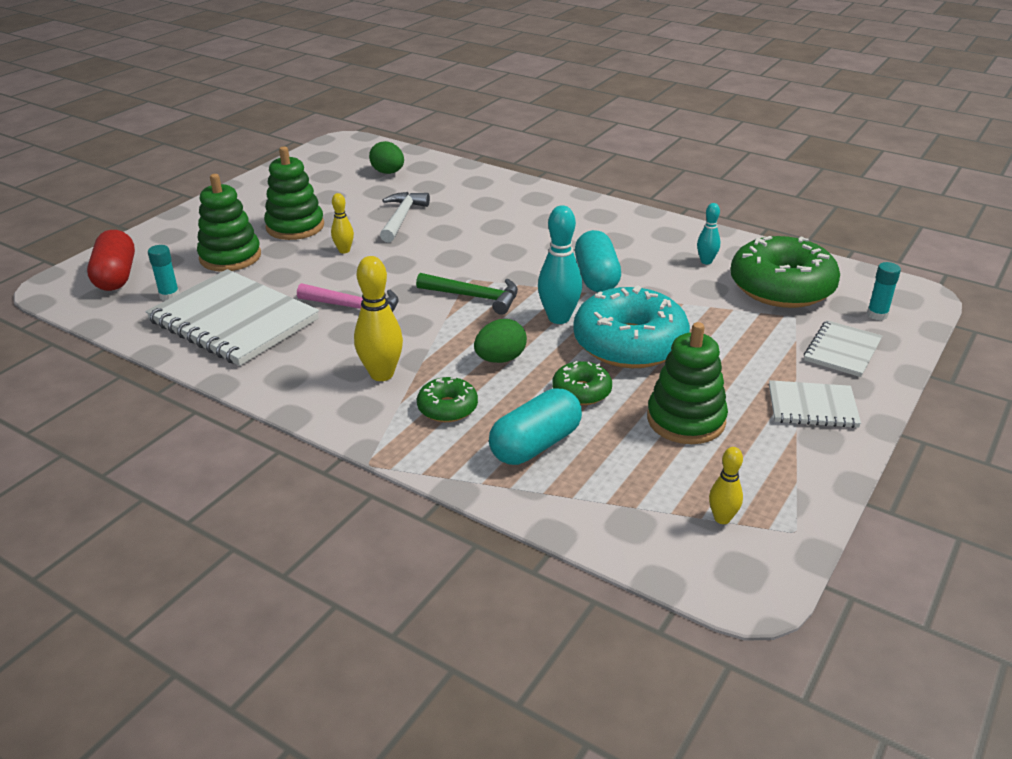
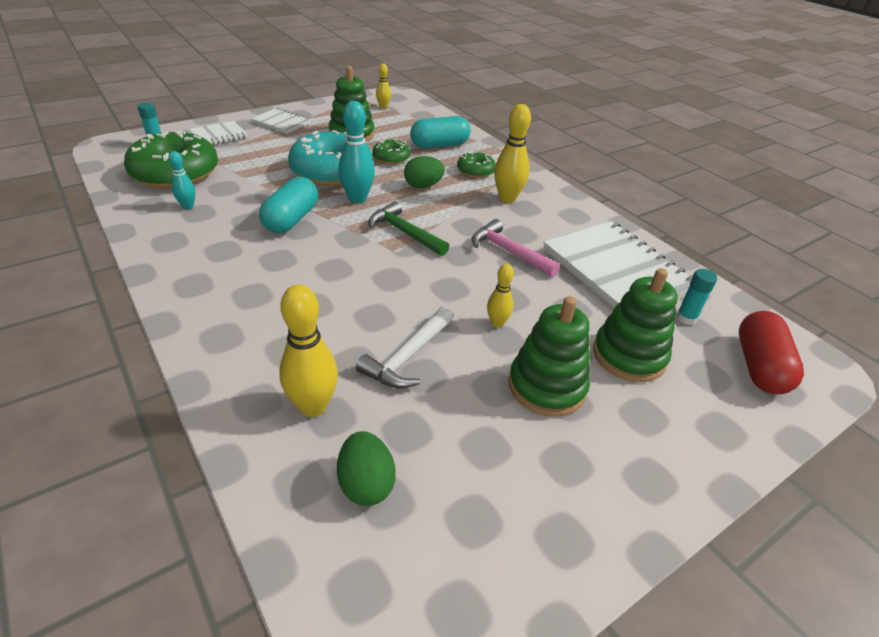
camera: 160 degrees left, 5 degrees up
none -> yellow bowling pin [279,284,338,417]

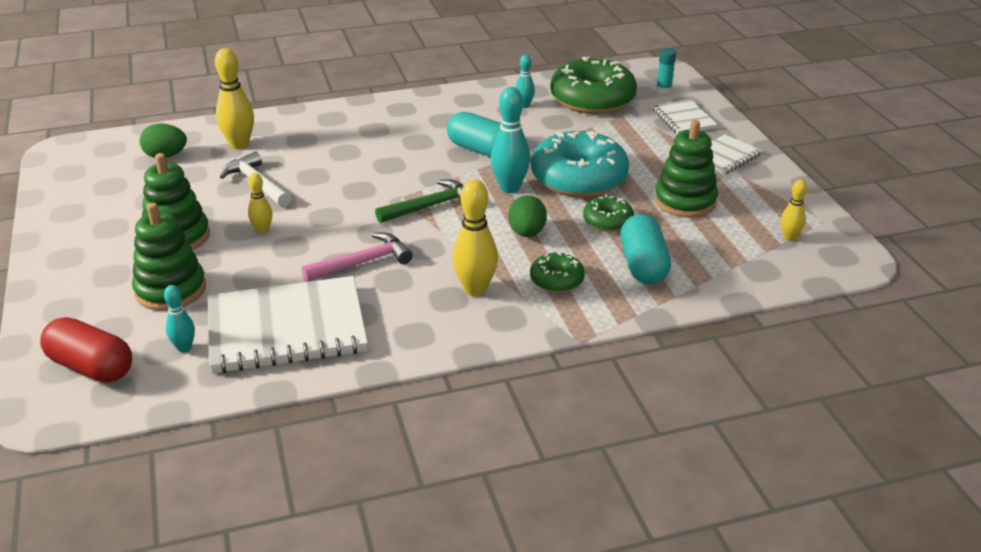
camera: 110 degrees right, 5 degrees down
turquoise glue stick [676,269,717,325] -> turquoise bowling pin [164,285,195,353]

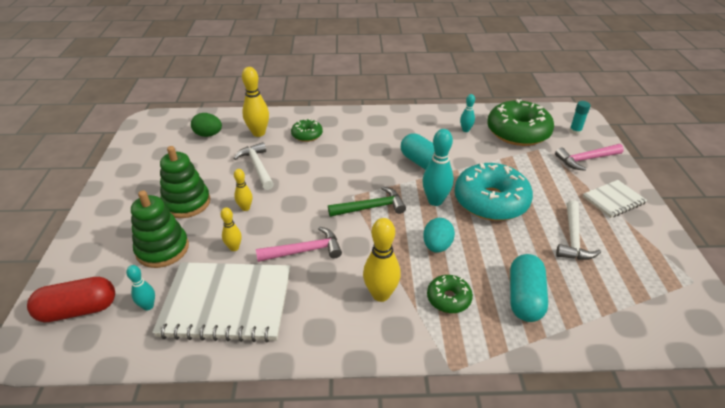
camera: 15 degrees right, 5 degrees up
red capsule [40,317,132,383] -> red capsule turned 60 degrees counterclockwise [27,277,115,322]
green egg [508,195,547,237] -> turquoise egg [423,218,455,253]
green donut [583,195,634,232] -> green donut moved to [291,119,323,142]
white notebook [652,99,718,134] -> pink hammer [555,144,624,171]
green stacking toy [654,120,718,218] -> white hammer [556,200,601,260]
yellow bowling pin [781,179,807,241] -> yellow bowling pin moved to [221,207,242,251]

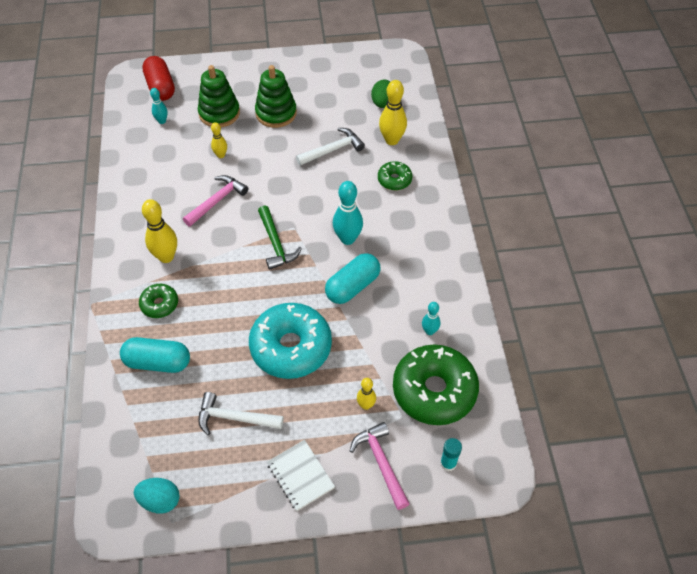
camera: 85 degrees right, 15 degrees up
white notebook [152,262,290,343] -> none
yellow bowling pin [234,169,252,211] -> yellow bowling pin moved to [357,378,376,410]
pink hammer [256,227,342,262] -> pink hammer turned 120 degrees counterclockwise [183,175,248,227]
turquoise bowling pin [422,129,454,206] -> turquoise bowling pin moved to [333,181,363,245]
turquoise egg [423,218,455,253] -> turquoise egg moved to [134,478,180,513]

